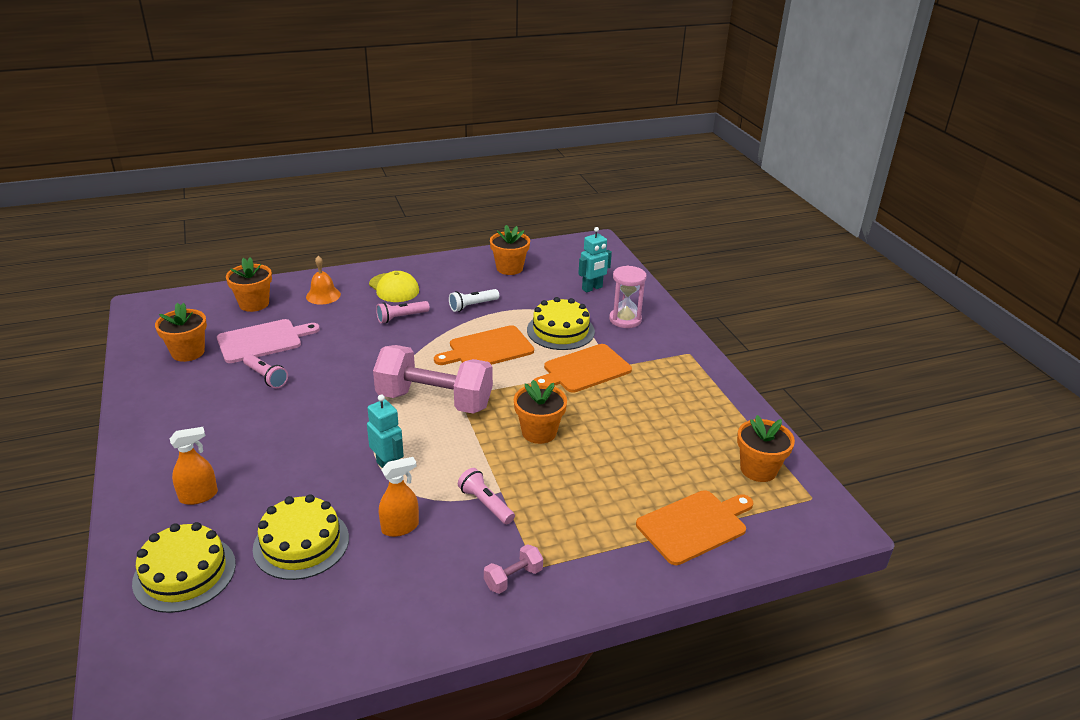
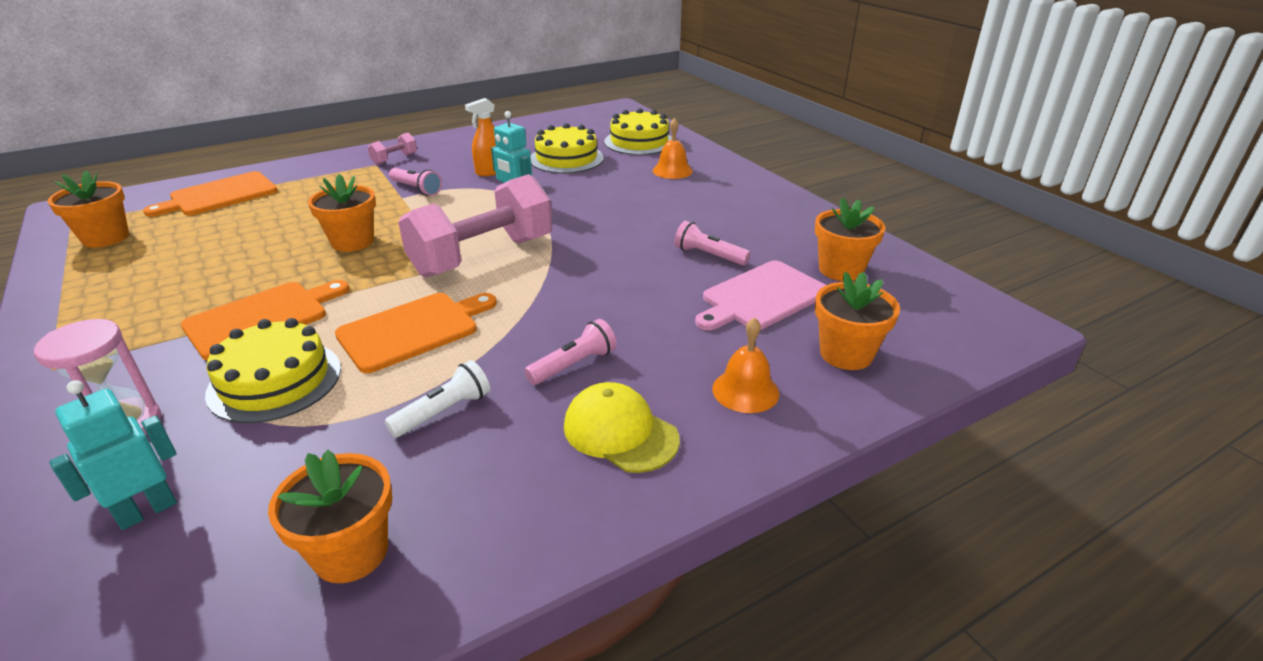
camera: 170 degrees right, 0 degrees up
orange spray bottle [170,427,218,505] -> orange bell [653,118,693,179]
pink dumbbell [373,345,493,414] -> pink dumbbell turned 45 degrees counterclockwise [398,174,552,277]

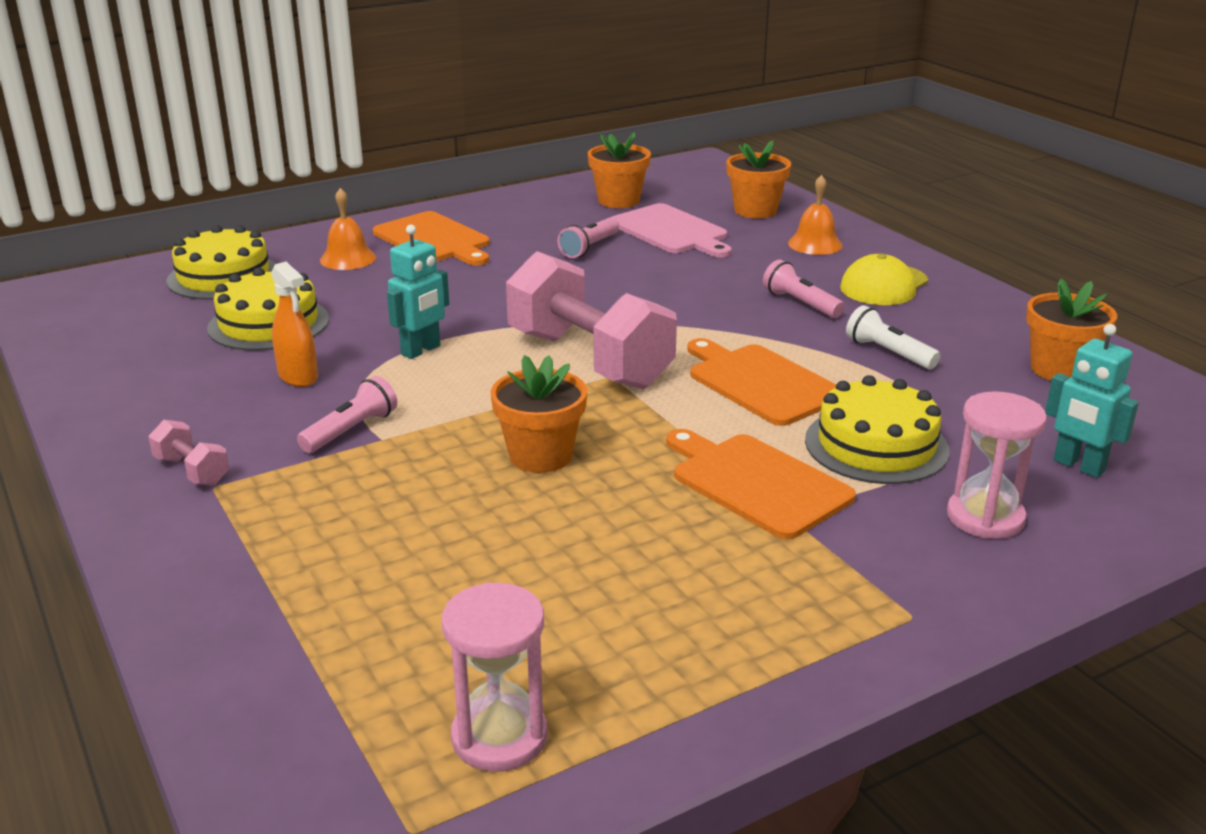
camera: 90 degrees left, 5 degrees down
orange flower pot [47,171,129,248] -> pink hourglass [441,582,548,772]
orange cutting board [143,171,278,217] -> orange cutting board moved to [373,211,490,266]

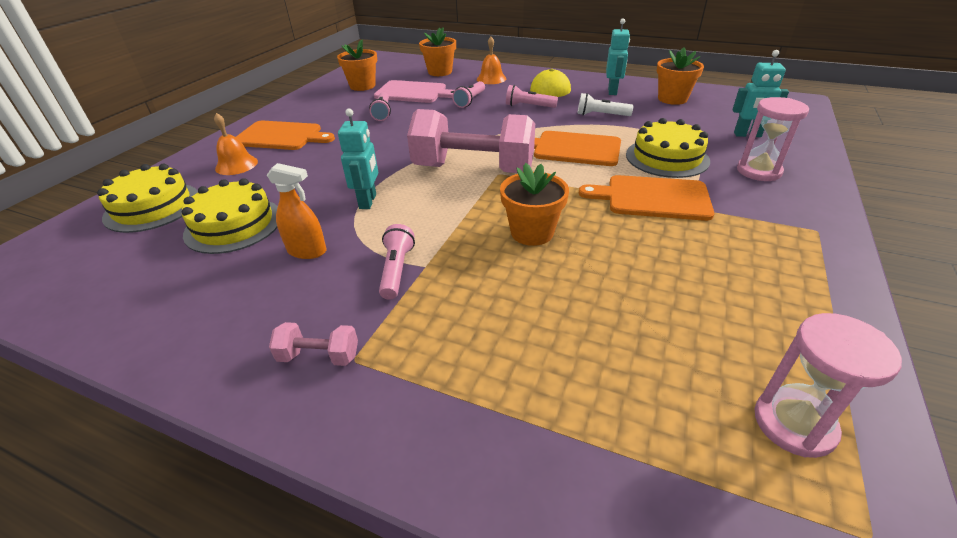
camera: 35 degrees left, 10 degrees up
none -> pink flashlight [452,81,485,108]
none -> turquoise robot [606,18,630,95]

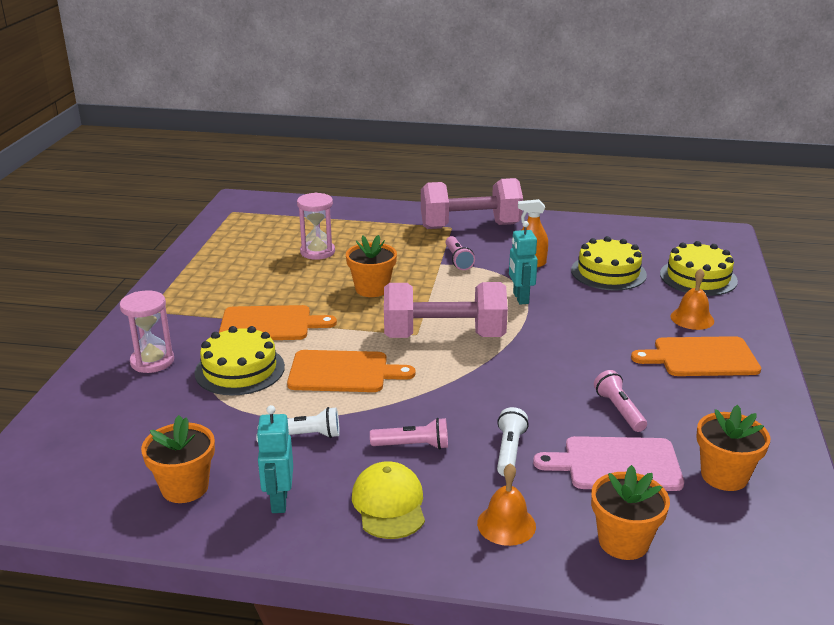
camera: 165 degrees right, 10 degrees down
pink dumbbell [269,322,358,366] -> pink dumbbell [421,178,523,229], size x2.41
pink flashlight [452,81,485,108] -> white flashlight [497,407,529,476]
turquoise robot [732,50,789,137] -> none
pink hourglass [755,313,902,458] -> pink hourglass moved to [297,193,335,260]

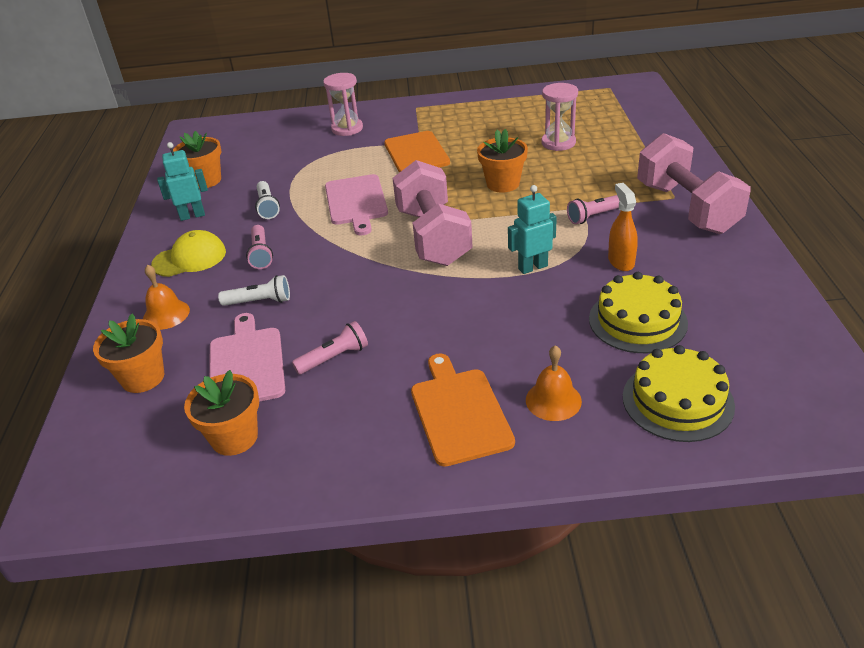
camera: 80 degrees right, 10 degrees up
yellow cake [195,326,285,396] -> none
orange cutting board [287,350,416,392] -> pink cutting board [325,174,388,235]

